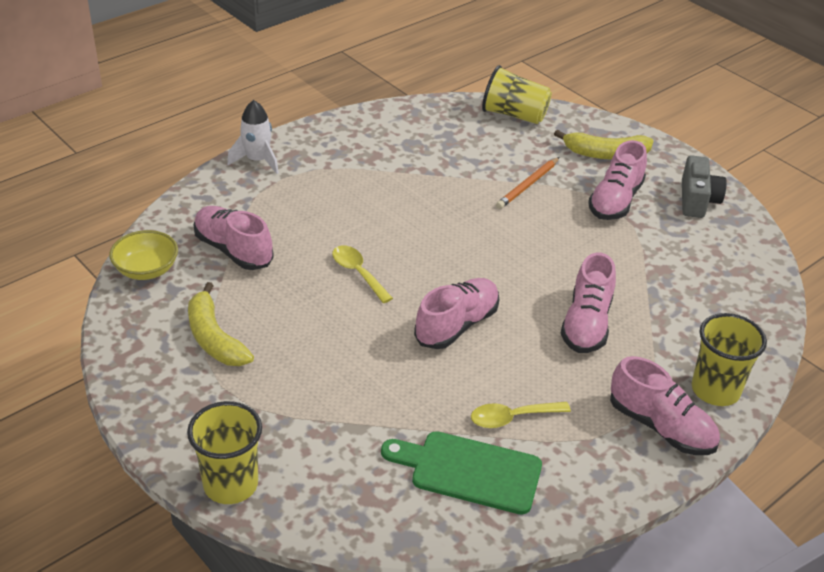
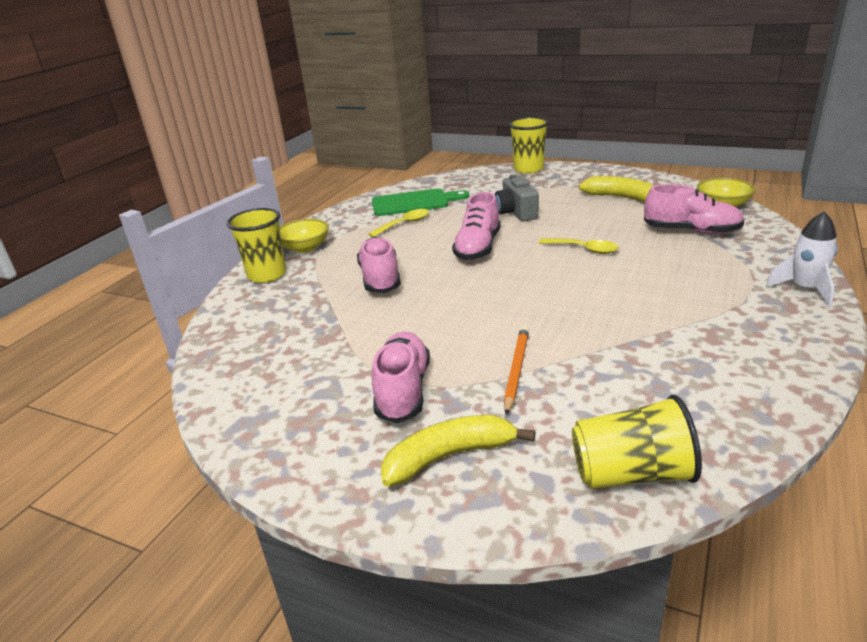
camera: 160 degrees right, 10 degrees down
pink shoe [610,356,720,455] -> yellow bowl [280,219,329,253]
grey camera [682,155,727,218] -> grey camera moved to [495,175,539,221]

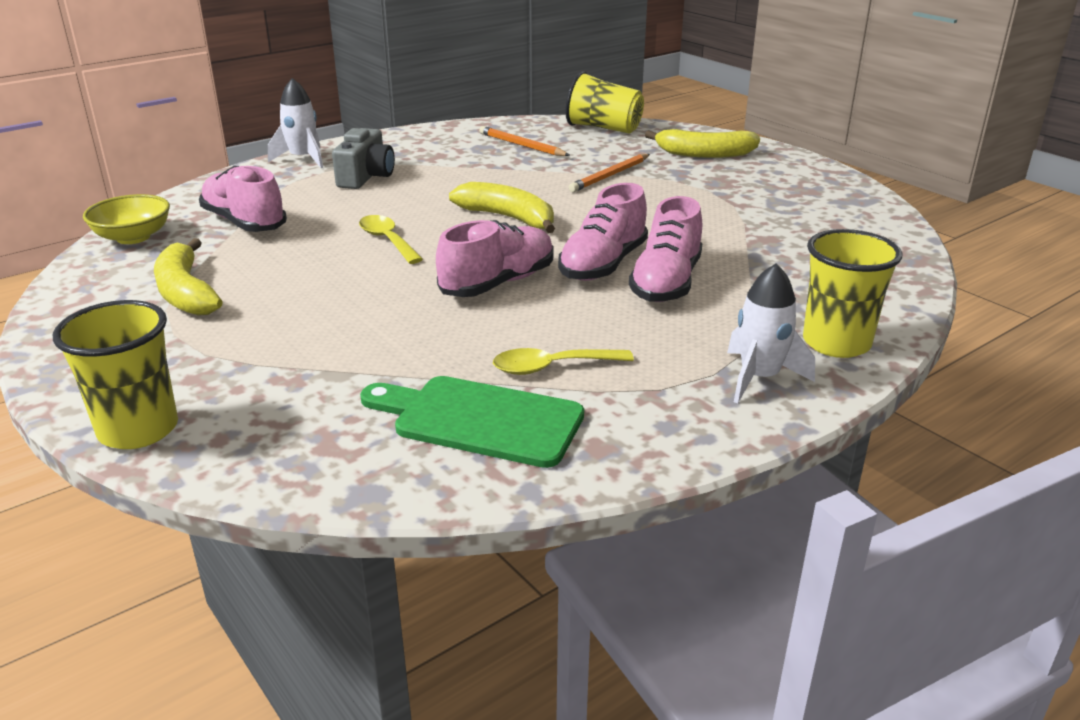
camera: 155 degrees left, 0 degrees up
yellow bowl [280,219,329,253] -> white rocket [727,264,815,404]
pink shoe [372,332,430,423] -> pink shoe moved to [558,183,648,281]
grey camera [495,175,539,221] -> grey camera moved to [332,128,395,189]
none -> yellow banana [449,182,555,233]
none -> orange pencil [479,126,570,156]

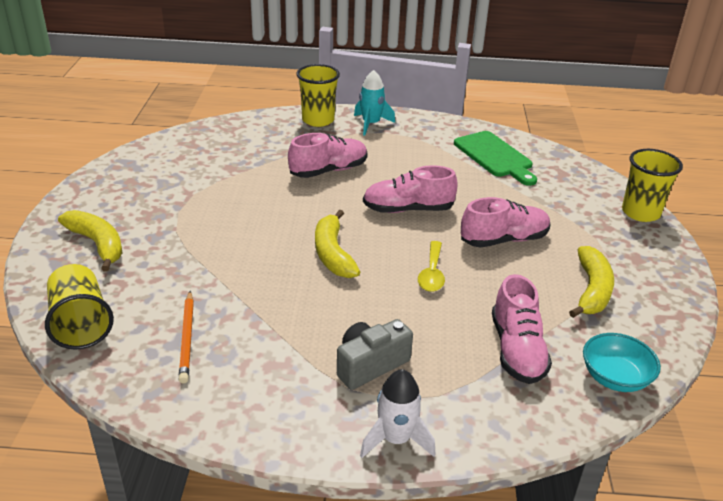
camera: 140 degrees left, 5 degrees up
yellow bowl [83,194,170,244] -> turquoise bowl [583,333,661,392]
yellow spoon [493,348,634,375] -> none
pink shoe [558,183,648,281] -> pink shoe moved to [461,197,551,247]
orange pencil [569,154,650,192] -> none
white rocket [727,264,815,404] -> turquoise rocket [354,70,395,136]

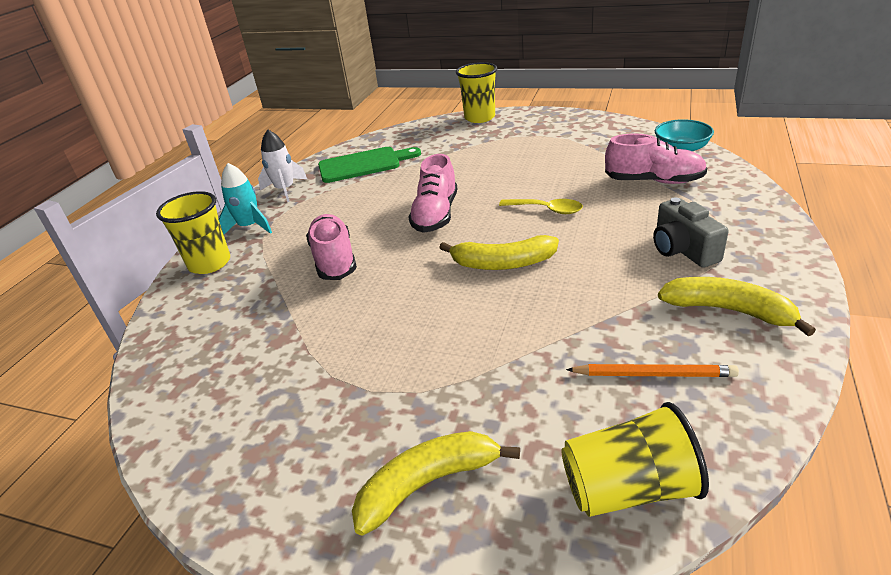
camera: 70 degrees left, 0 degrees up
white rocket [360,369,436,458] -> white rocket moved to [258,129,307,202]
pink shoe [461,197,551,247] -> none
yellow banana [569,246,614,318] -> yellow banana moved to [658,277,816,336]

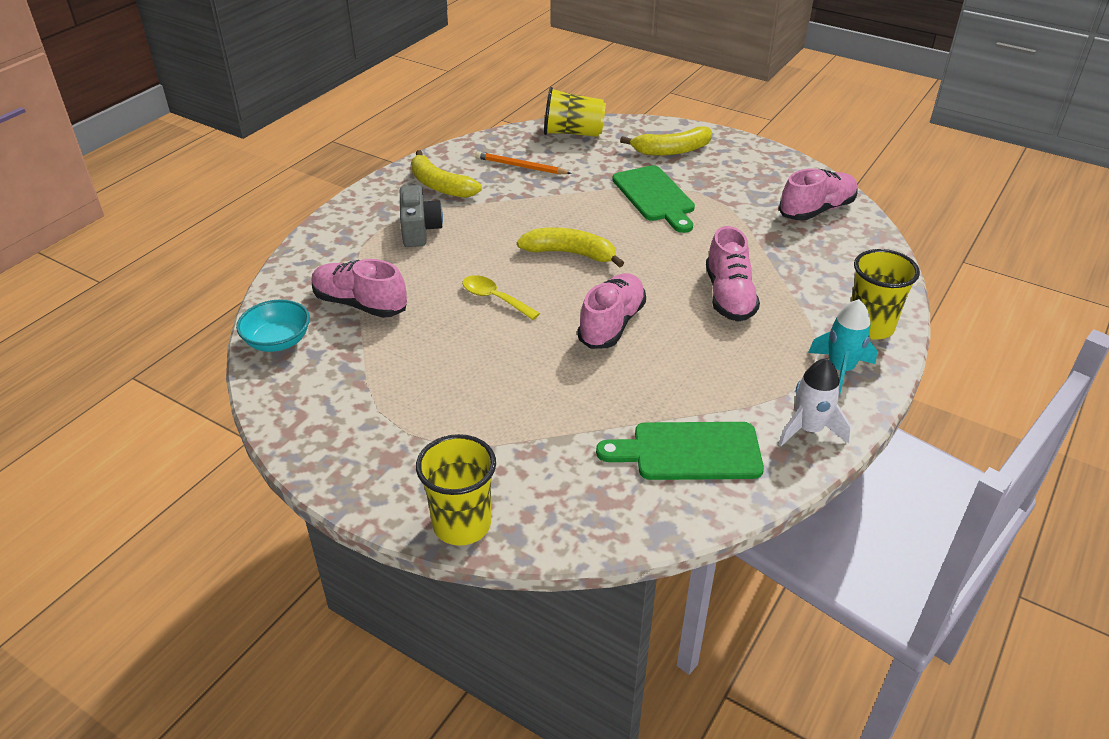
camera: 170 degrees left, 5 degrees up
none -> green cutting board [613,165,695,233]
none -> pink shoe [779,168,858,221]

